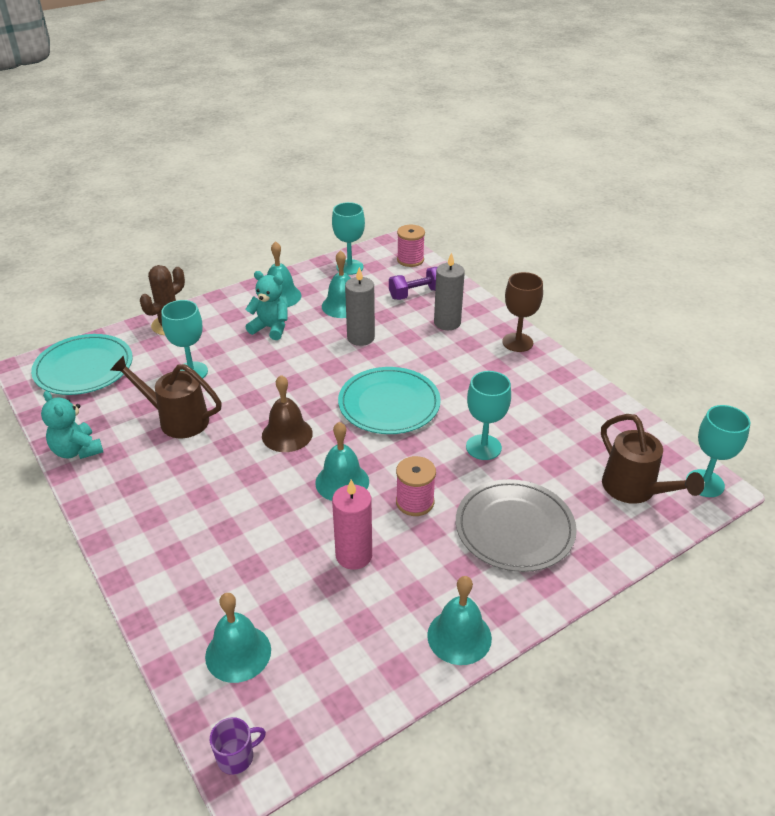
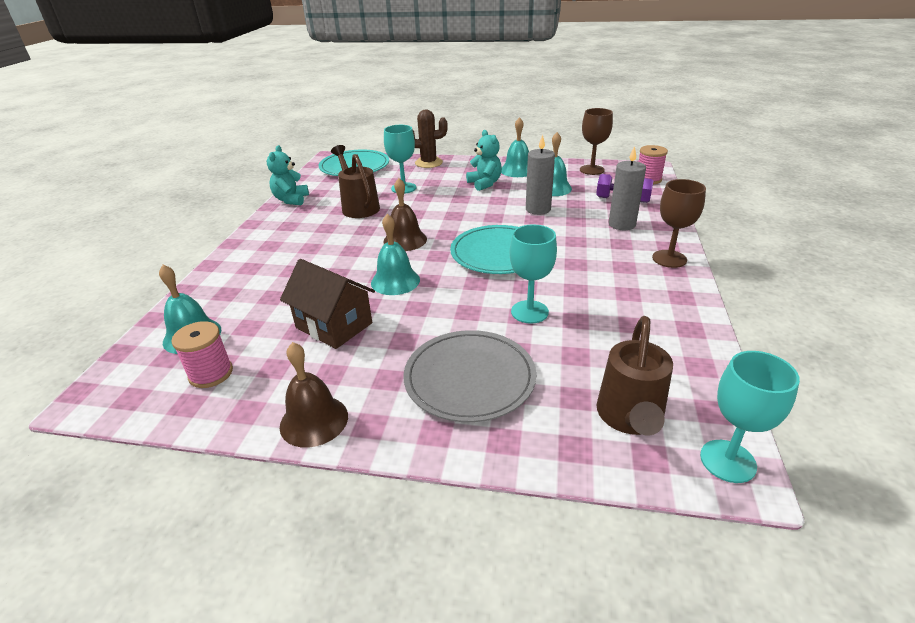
camera: 45 degrees right, 5 degrees down
purple mug [210,717,266,775] -> none
turquoise goblet [332,202,365,275] -> brown goblet [580,108,613,175]
pink candle [332,480,372,570] -> brown house [280,259,375,349]
pink spool [396,456,436,516] -> pink spool moved to [171,321,233,388]
turquoise bell [427,576,492,665] -> brown bell [280,342,348,448]

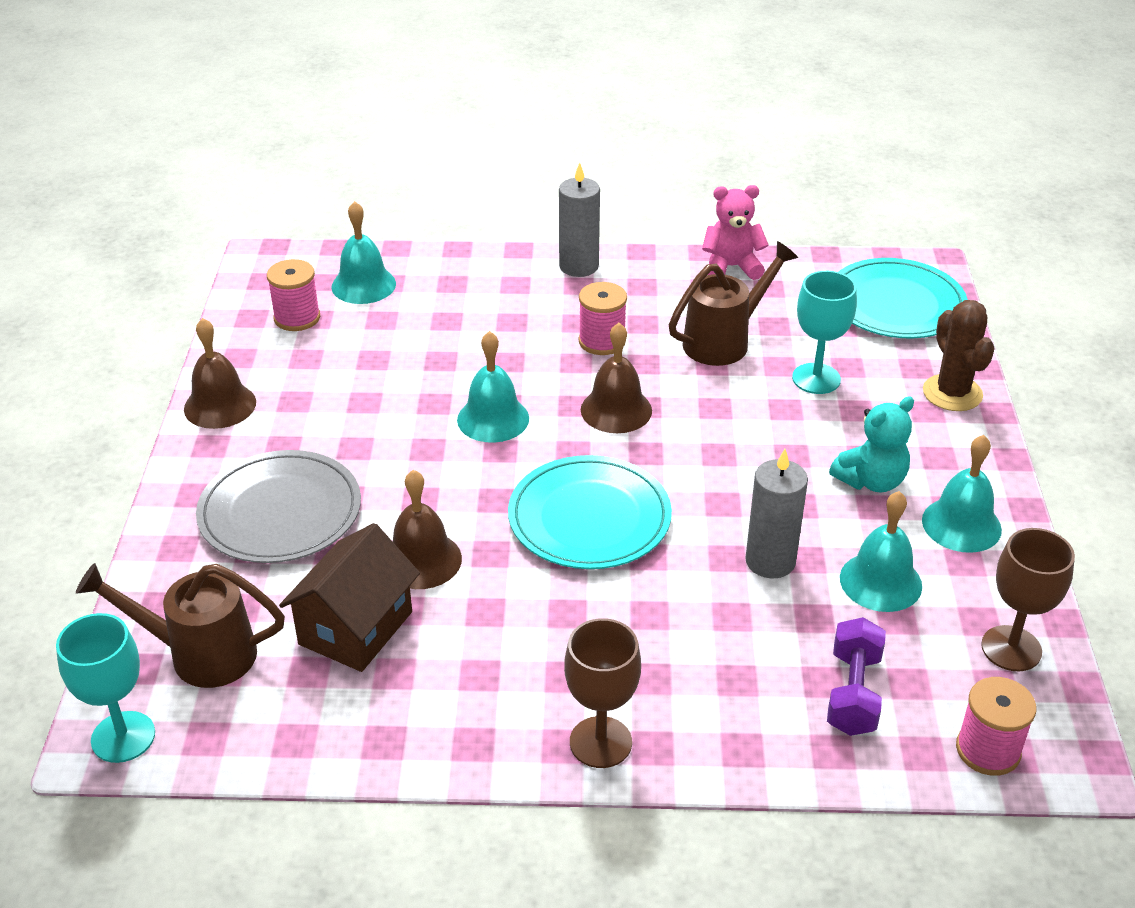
camera: 80 degrees right, 5 degrees up
turquoise teddy bear [267,145,309,205] -> pink teddy bear [702,185,769,280]
brown house [280,259,375,349] -> brown house moved to [279,523,420,672]
turquoise goblet [510,224,557,324] -> brown bell [393,470,462,589]
grey candle [608,146,646,230] -> grey candle moved to [559,162,600,277]
none -> pink spool [579,282,627,355]

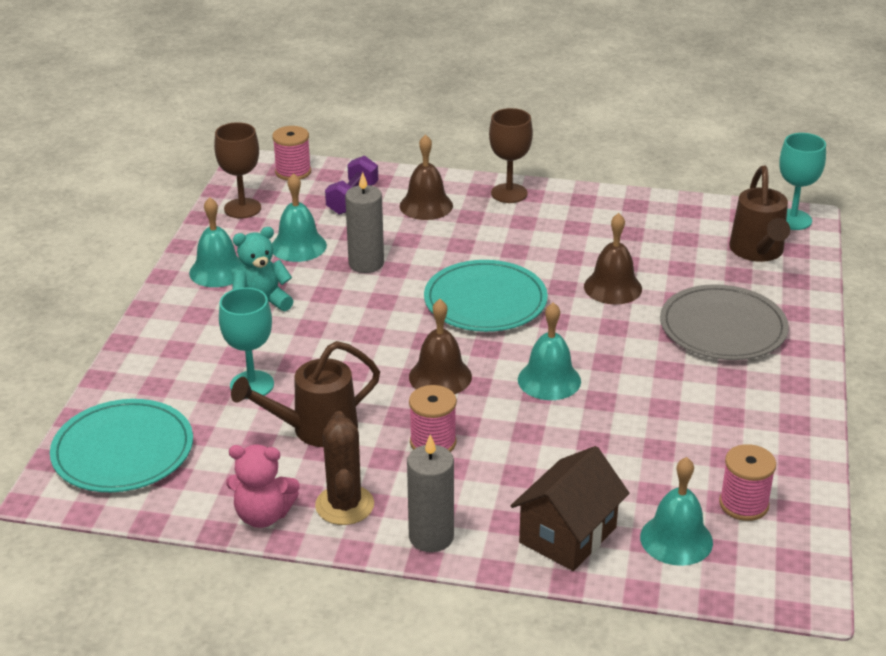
camera: 170 degrees left, 5 degrees down
brown watering can [76,563,285,688] -> brown watering can turned 75 degrees clockwise [729,166,790,262]
brown bell [184,318,256,429] -> brown bell moved to [400,134,453,220]
brown house [279,523,420,672] -> brown house moved to [511,446,630,571]
brown cactus [923,300,995,411] -> brown cactus moved to [315,411,374,525]

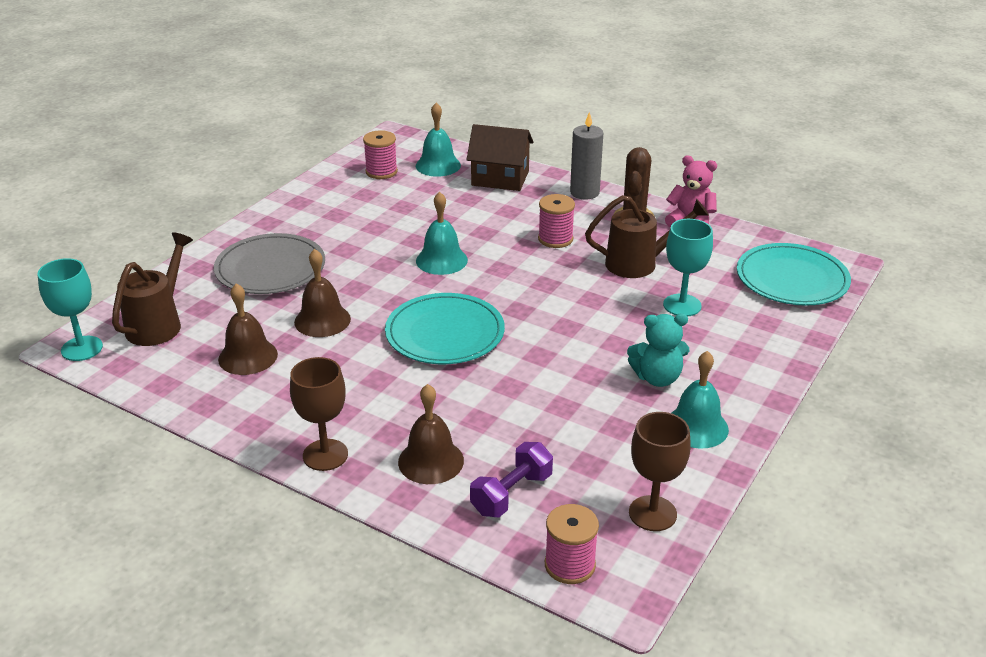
camera: 160 degrees left, 0 degrees up
turquoise bell [272,173,327,262] -> none
grey candle [345,172,384,273] -> none
brown bell [409,299,472,394] -> brown bell moved to [218,283,278,375]
brown house [511,446,630,571] -> brown house turned 45 degrees clockwise [466,124,534,191]

